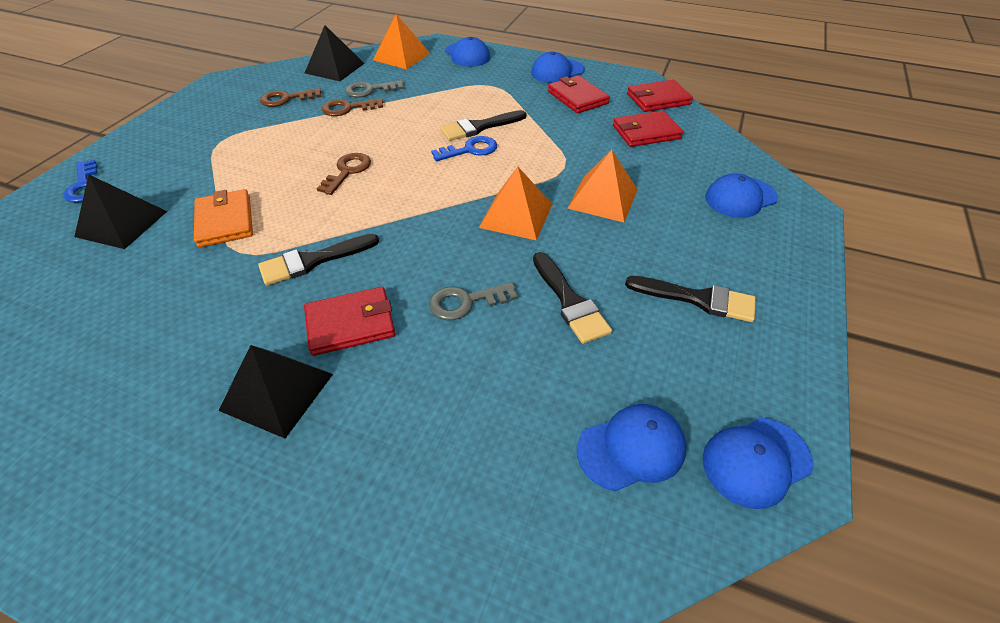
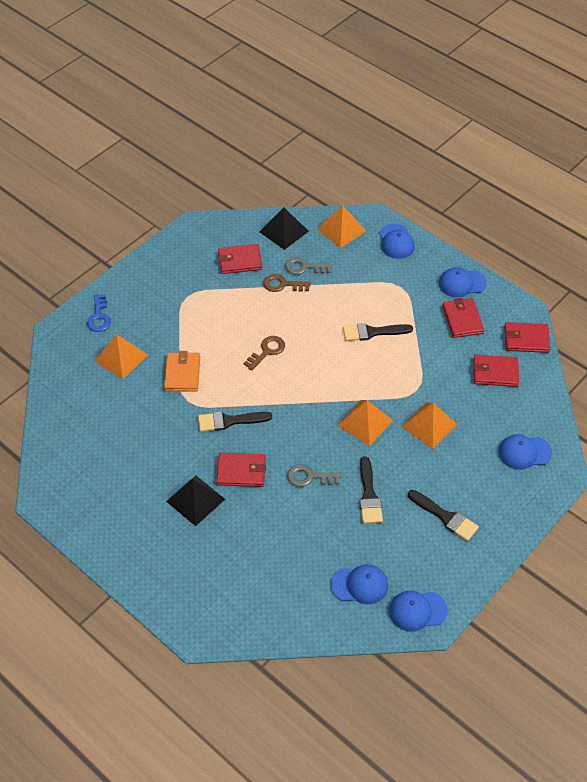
camera: 20 degrees right, 5 degrees up
black pyramid [74,175,167,249] -> orange pyramid [94,335,148,379]
brown key [260,88,321,107] -> red wallet [218,244,262,274]
blue key [431,136,497,161] -> none

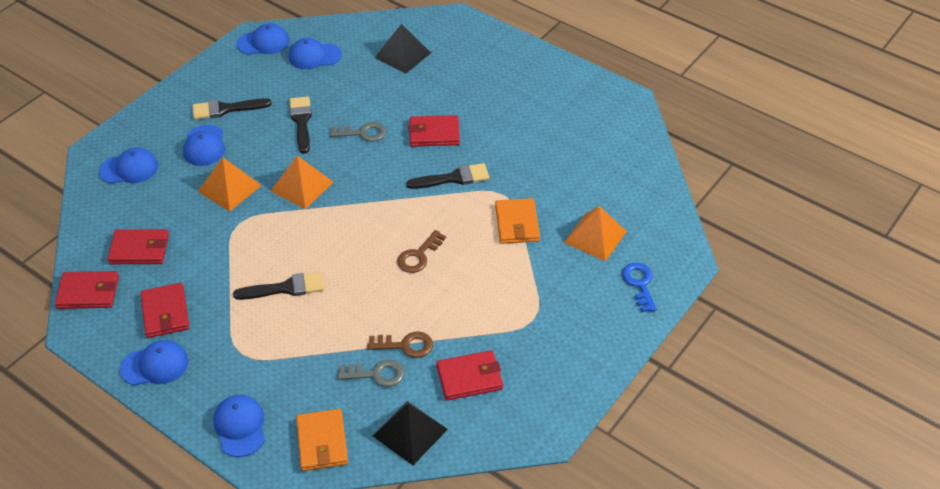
camera: 175 degrees right, 5 degrees down
black pyramid [166,475,225,526] -> black pyramid moved to [375,24,431,74]
orange pyramid [317,205,366,248] -> orange wallet [296,409,348,471]
black brush [408,490,479,541] -> black brush turned 45 degrees counterclockwise [192,98,272,119]
none -> blue cap [183,125,225,166]

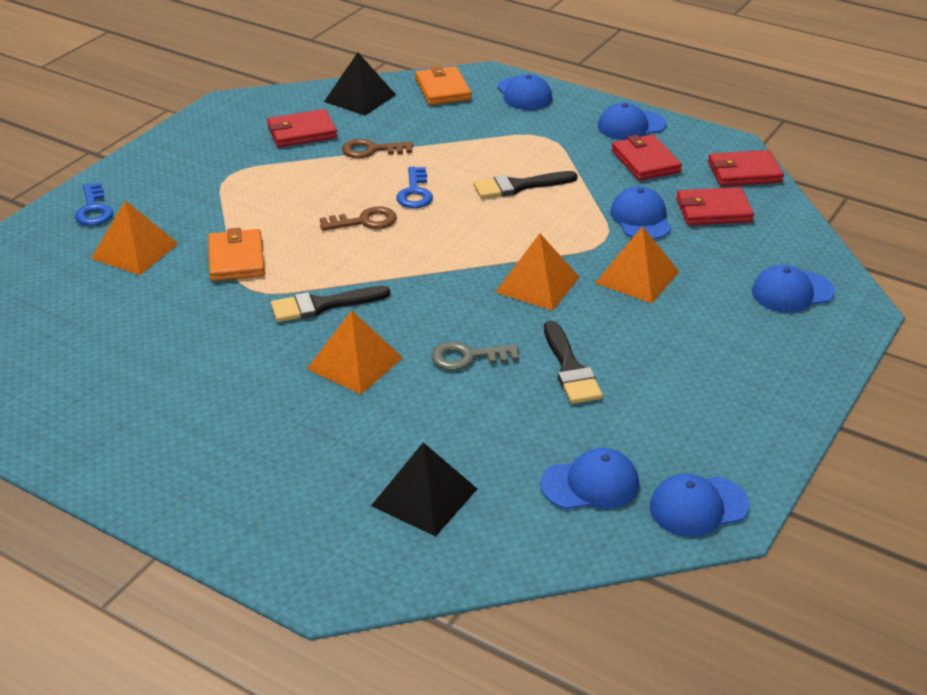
camera: 175 degrees right, 10 degrees down
blue cap [183,125,225,166] -> blue cap moved to [610,186,671,240]
black brush [192,98,272,119] -> none
grey key [337,359,405,387] -> none
brown key [397,230,446,273] -> brown key turned 45 degrees clockwise [320,206,397,231]
red wallet [408,115,460,147] -> orange pyramid [307,310,403,394]
none -> blue key [396,167,433,208]

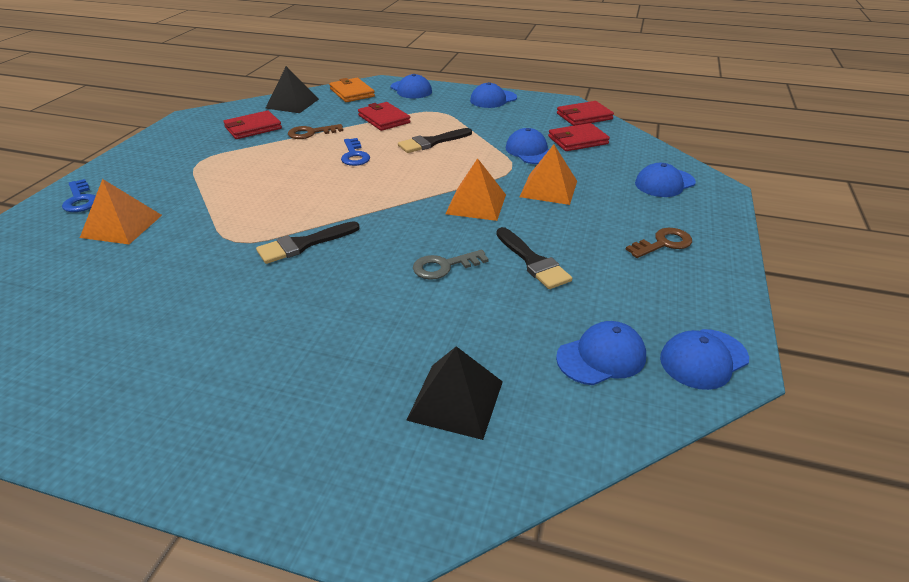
camera: 15 degrees left, 0 degrees up
orange wallet [208,228,265,281] -> none
orange pyramid [307,310,403,394] -> none
brown key [320,206,397,231] -> brown key moved to [626,228,692,258]
red wallet [611,134,682,181] -> red wallet moved to [358,102,411,131]

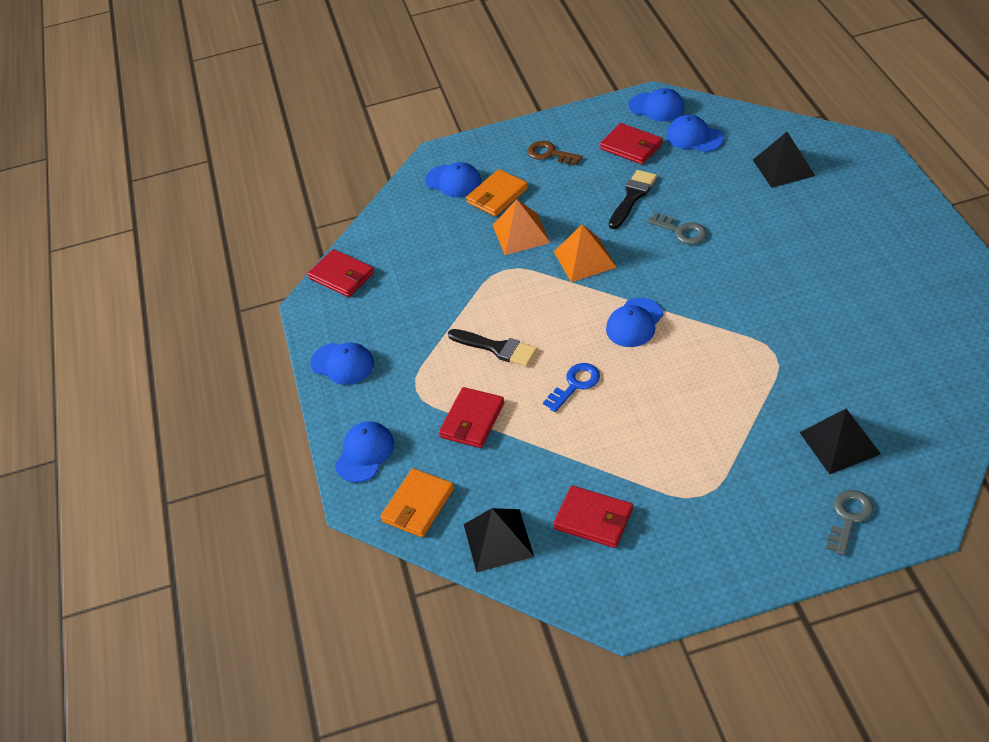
camera: 115 degrees left, 10 degrees up
blue key [62,179,96,212] -> grey key [826,490,873,555]
orange pyramid [80,179,162,244] -> black pyramid [799,409,881,474]
black brush [256,221,360,264] -> none
brown key [288,124,343,139] -> none
blue cap [506,128,549,164] -> blue cap moved to [606,298,663,347]
red wallet [548,123,610,151] -> red wallet moved to [600,123,663,164]
none -> orange wallet [466,169,528,216]

